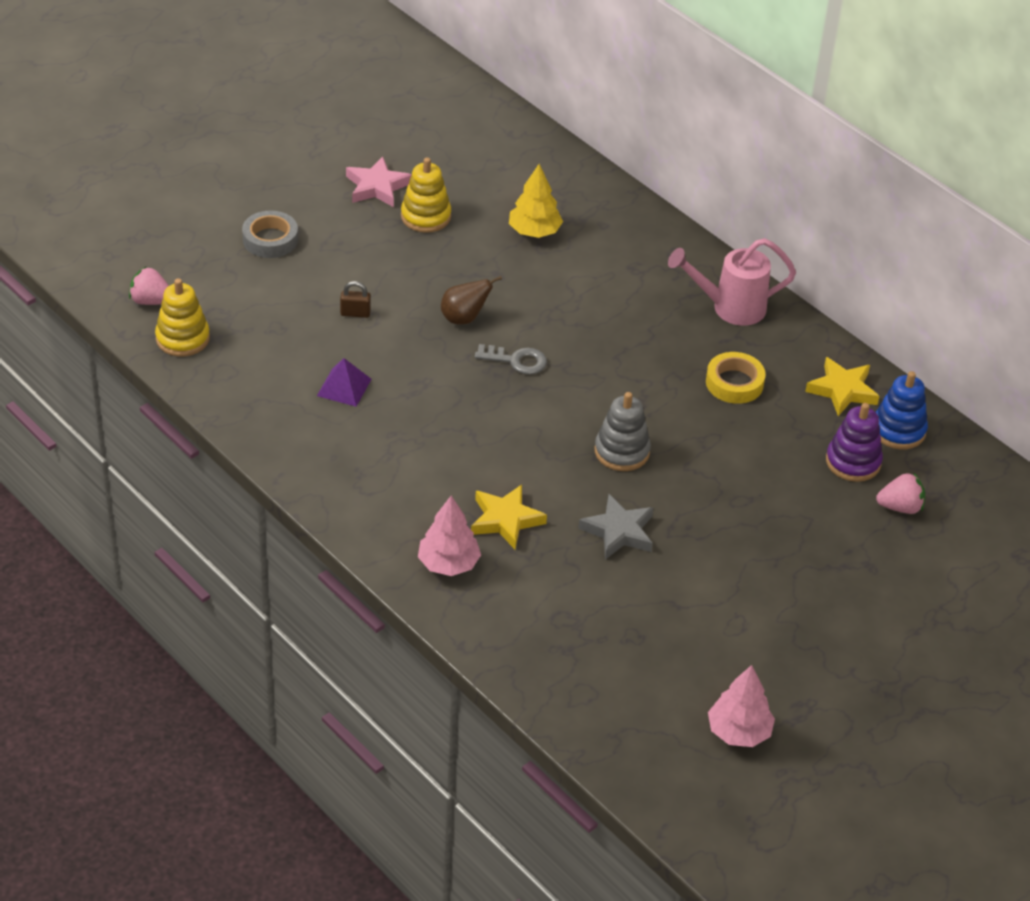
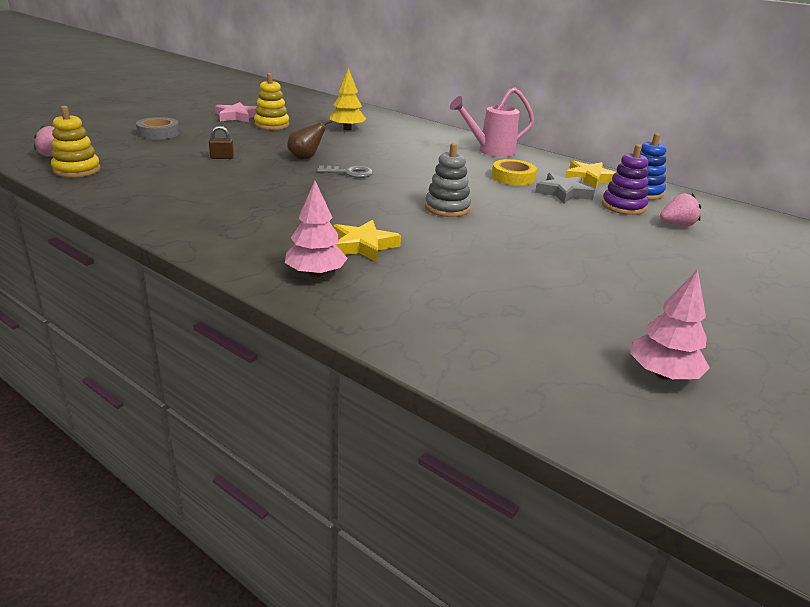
camera: 10 degrees left, 15 degrees down
purple pyramid [317,358,371,407] -> none
grey star [578,494,653,560] -> grey star moved to [535,173,595,204]

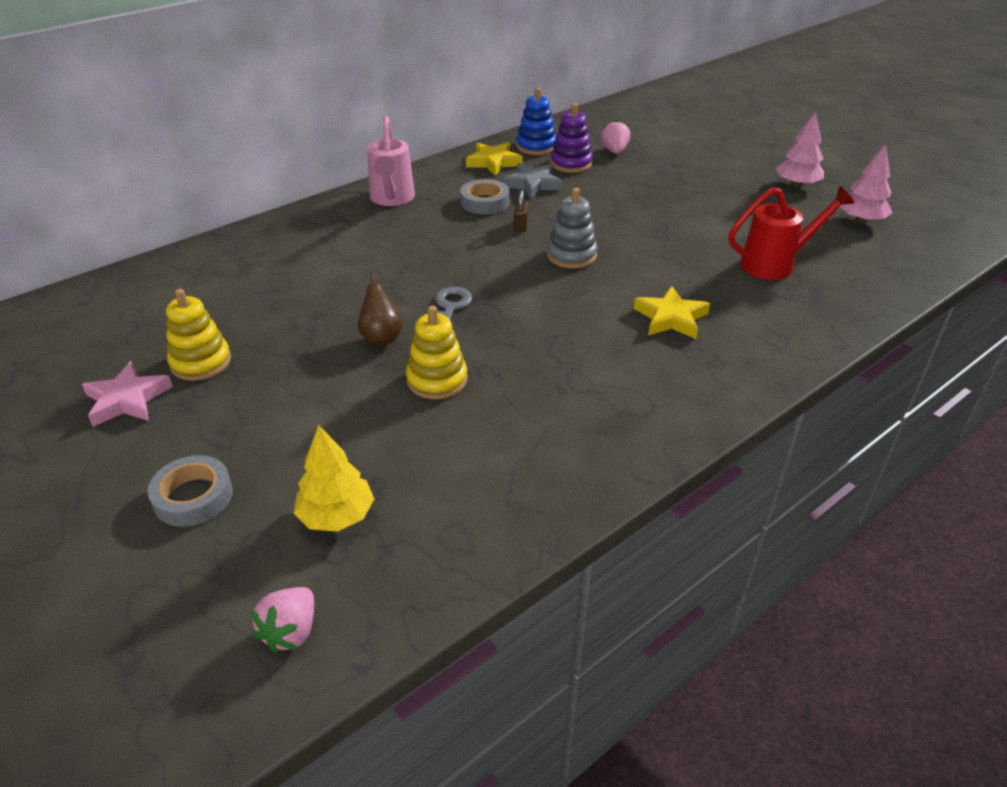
camera: 75 degrees left, 10 degrees up
yellow stacking toy [51,106,101,178] -> yellow stacking toy moved to [406,306,467,399]
brown padlock [209,126,234,159] -> brown padlock moved to [514,190,528,232]
pink tree [285,181,348,277] -> pink tree moved to [776,111,824,187]
yellow tree [330,68,366,130] -> yellow tree moved to [294,425,374,532]
yellow tape [492,159,537,186] -> grey tape [460,179,509,214]
none -> red watering can [729,186,854,280]

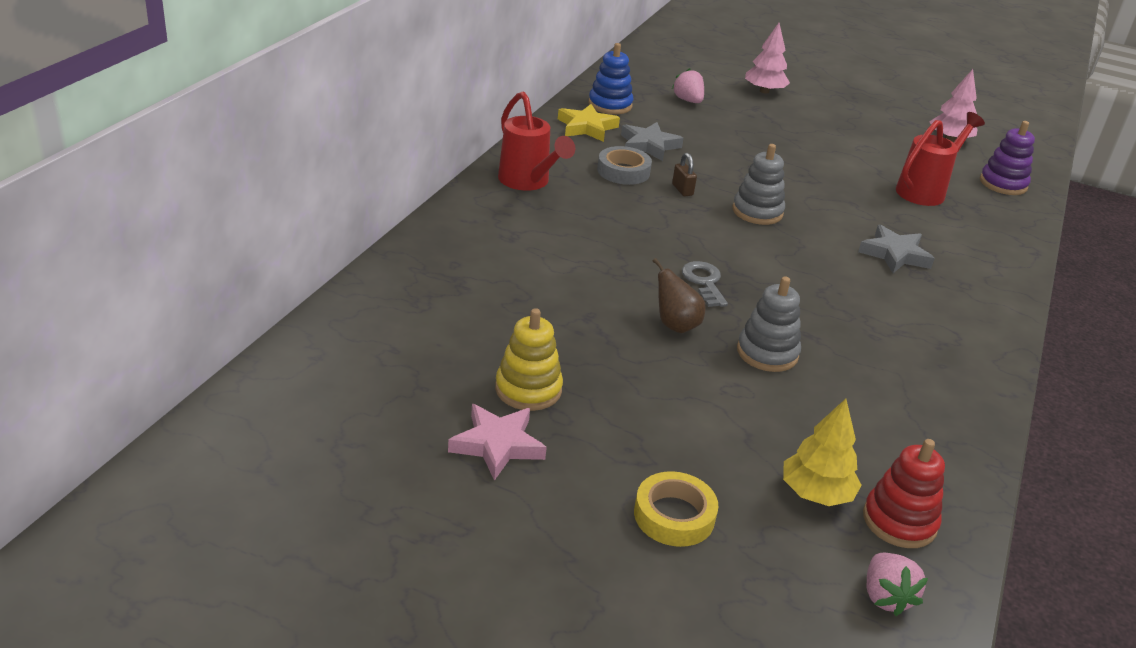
camera: 30 degrees left, 5 degrees down
grey tape [148,455,233,527] -> yellow tape [634,471,718,547]
pink watering can [367,116,415,206] -> red watering can [498,91,576,191]
yellow stacking toy [406,306,467,399] -> grey stacking toy [737,276,801,372]
purple stacking toy [550,103,593,173] -> purple stacking toy moved to [980,121,1035,195]
yellow star [634,286,710,339] -> grey star [858,224,935,273]
pink tree [776,111,824,187] -> pink tree moved to [745,23,790,94]
none -> red stacking toy [863,439,945,548]

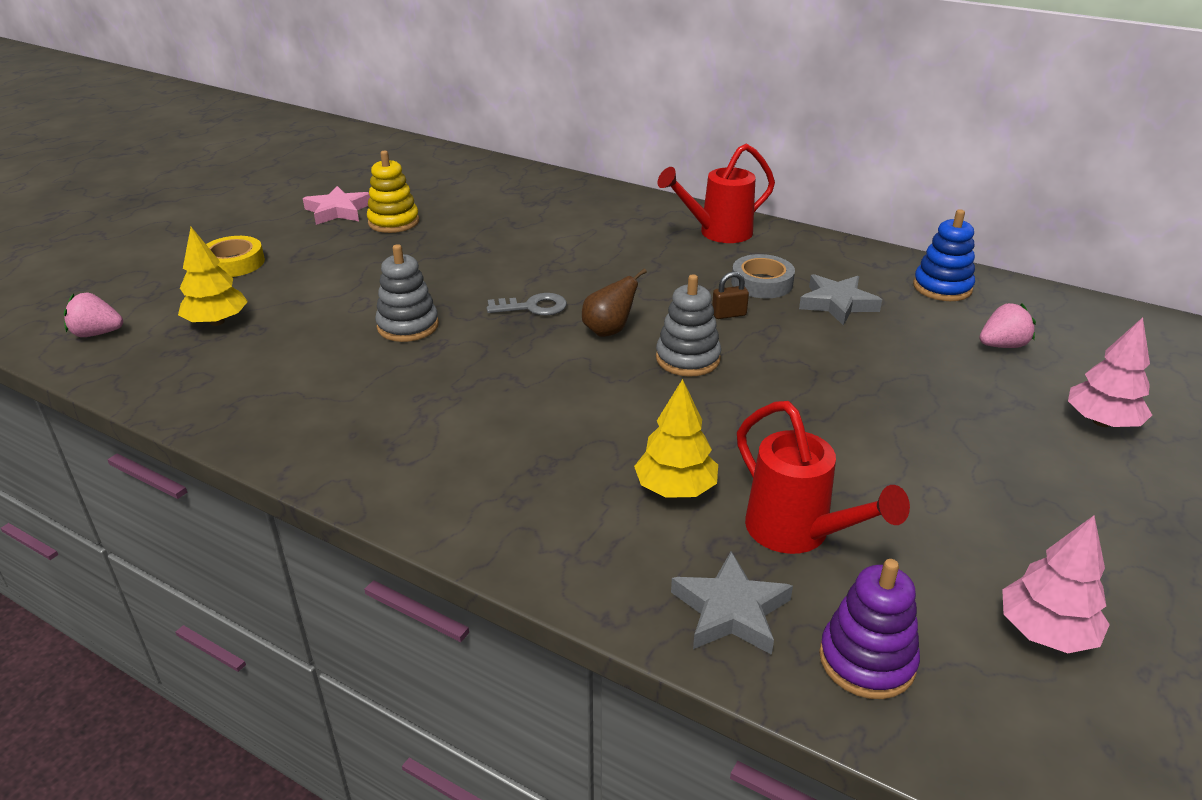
camera: 100 degrees right, 0 degrees up
yellow star [558,104,620,142] -> none
brown pear [653,258,706,333] -> brown pear moved to [582,268,647,337]
grey star [858,224,935,273] -> grey star moved to [671,551,793,655]
red stacking toy [863,439,945,548] -> none
none -> yellow tree [634,379,718,498]

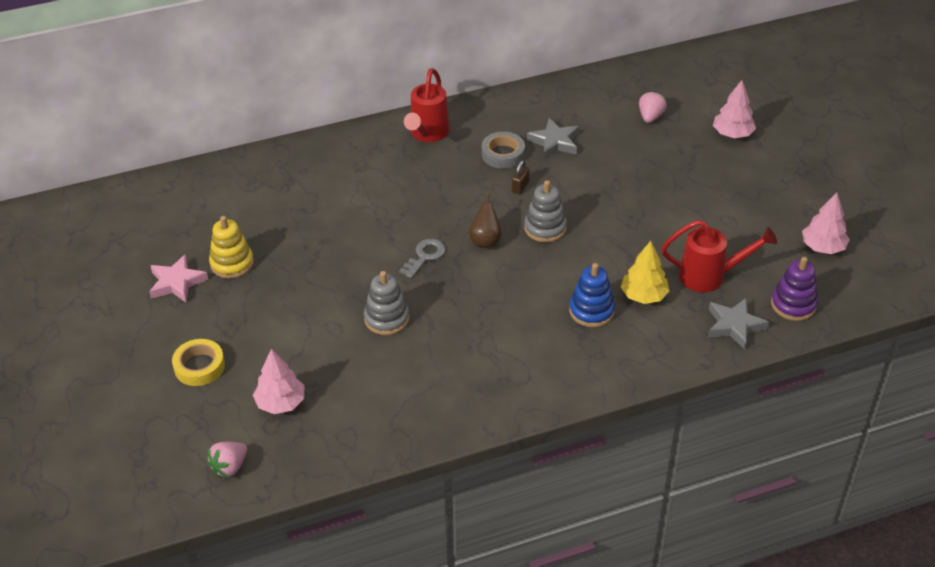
camera: 50 degrees left, 10 degrees up
yellow tree [178,227,248,326] -> pink tree [253,349,304,414]
blue stacking toy [913,209,975,301] -> blue stacking toy moved to [569,263,615,327]

